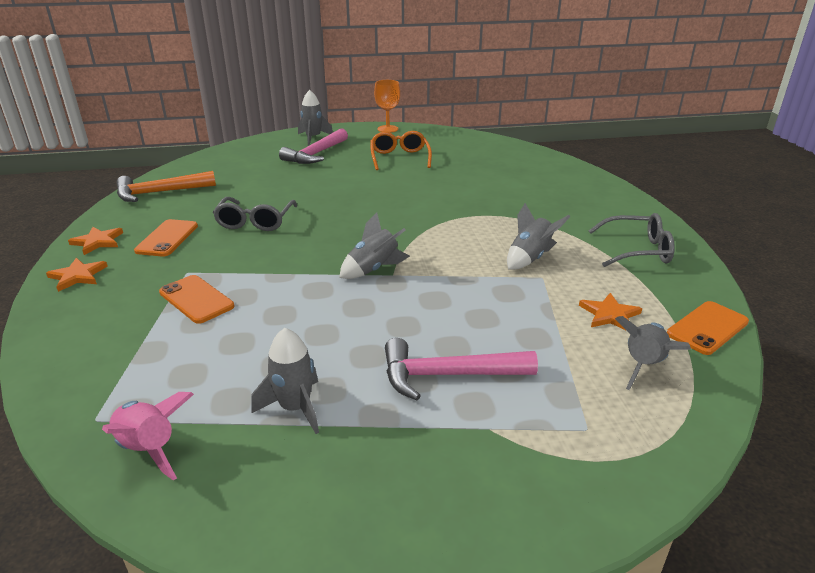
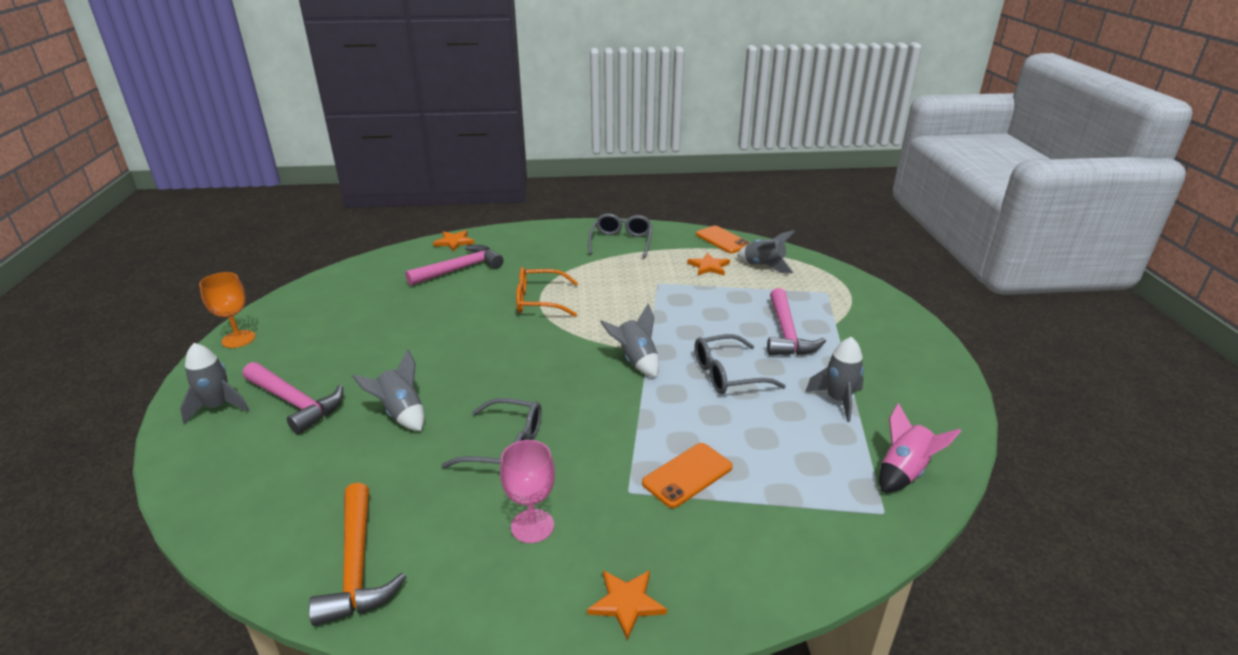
camera: 85 degrees left, 0 degrees up
orange star [68,227,123,255] -> orange star moved to [433,230,475,251]
orange phone [134,219,198,256] -> pink goblet [500,440,555,543]
orange glasses [371,131,432,170] -> orange glasses moved to [516,267,578,317]
grey rocket [507,203,571,270] -> grey rocket moved to [352,349,424,431]
none -> pink hammer [405,245,504,286]
none -> grey glasses [695,334,785,394]

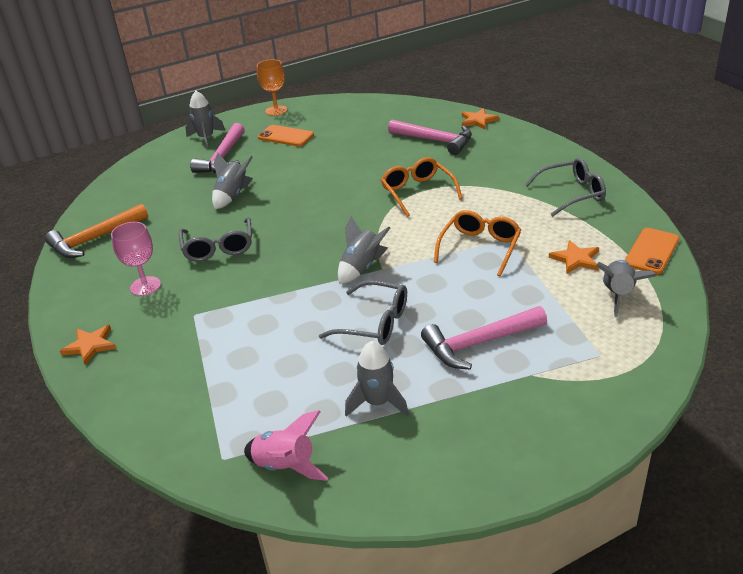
camera: 70 degrees right, 5 degrees up
orange phone [642,443,733,508] -> orange phone moved to [258,125,314,147]
grey glasses [695,334,785,394] -> grey glasses turned 150 degrees clockwise [319,280,407,345]
none -> orange glasses [434,210,521,276]

